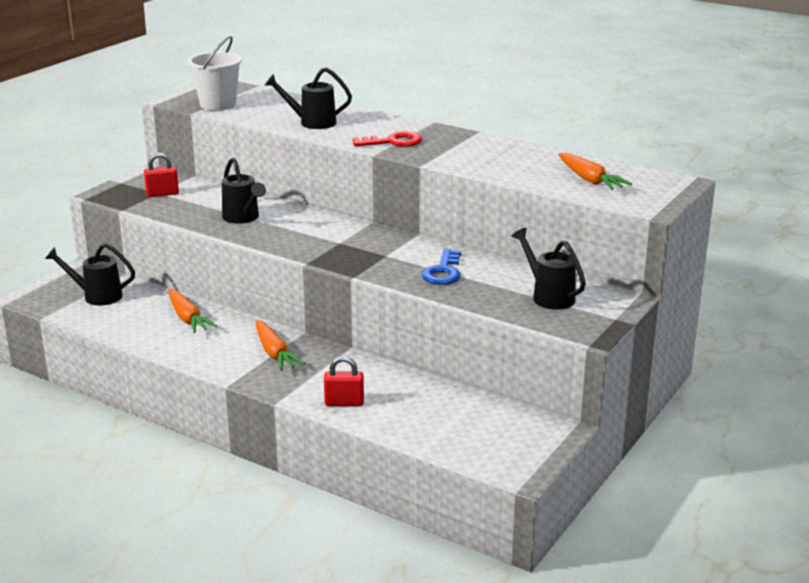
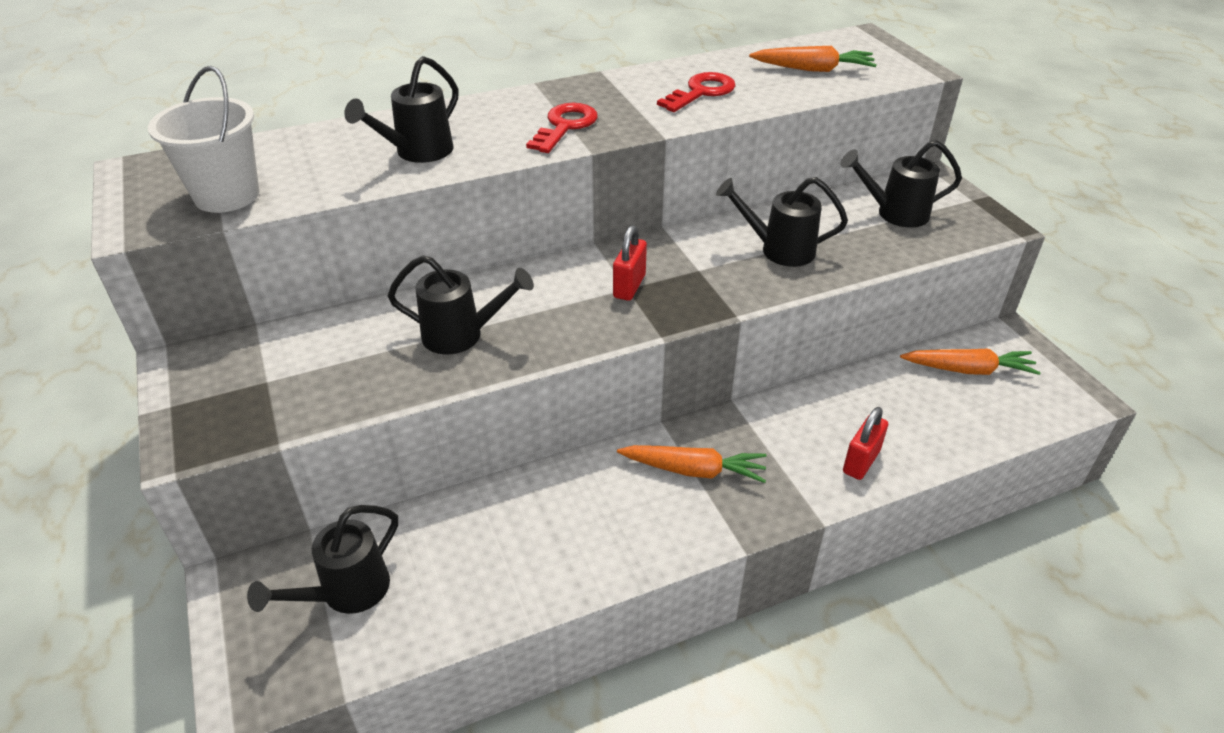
camera: 55 degrees left, 15 degrees up
red padlock [144,153,179,197] -> red padlock moved to [613,225,647,301]
orange carrot [169,289,217,333] -> orange carrot moved to [900,349,1041,375]
blue key [422,249,461,285] -> black watering can [716,177,848,267]
none -> red key [657,72,736,112]

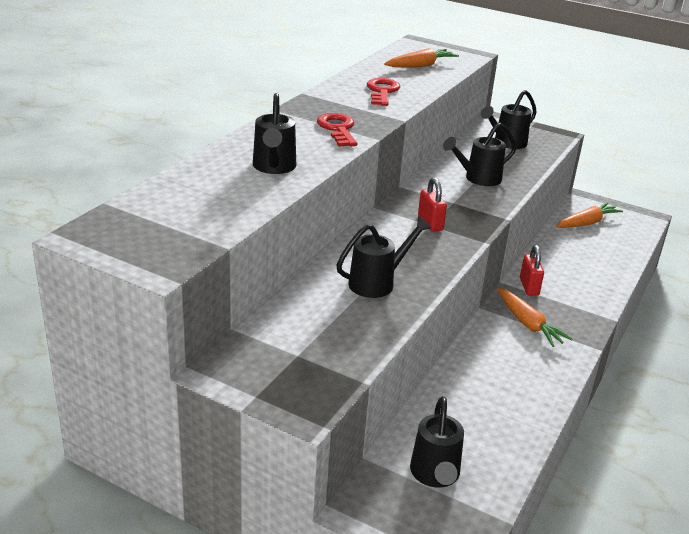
camera: 40 degrees left, 10 degrees down
white bucket [148,66,259,213] -> none
orange carrot [617,445,767,483] -> orange carrot turned 90 degrees clockwise [497,287,573,347]
red padlock [843,407,888,480] -> red padlock moved to [520,245,544,296]

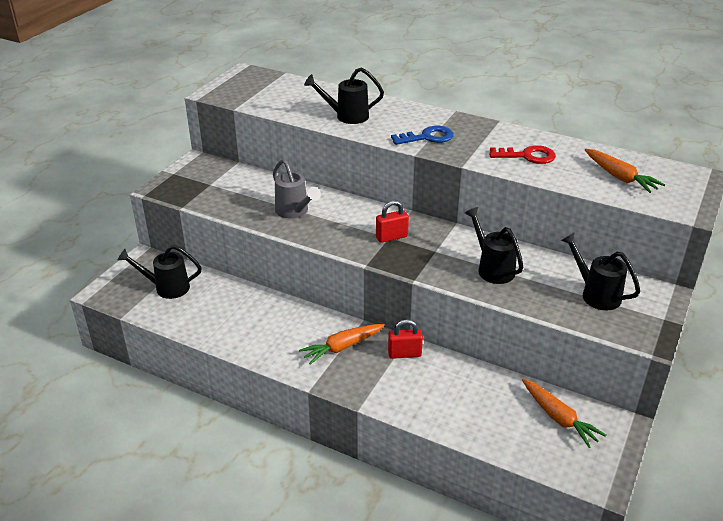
camera: 90 degrees right, 5 degrees up
red key [317,113,357,147] -> blue key [391,126,454,145]
black watering can [336,216,431,298] -> grey watering can [273,159,321,218]

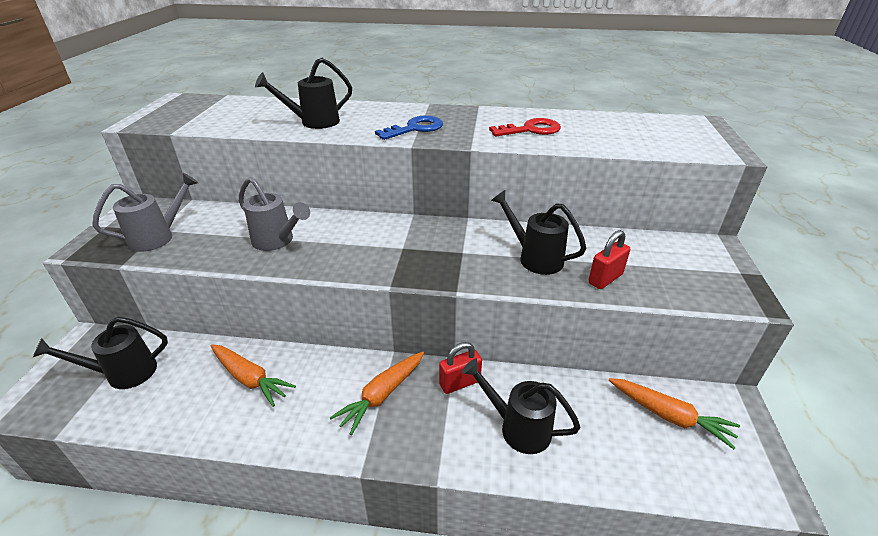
camera: 20 degrees left, 0 degrees up
red padlock [376,200,409,243] -> red padlock moved to [588,230,630,289]
black watering can [561,232,640,310] -> black watering can moved to [462,358,580,454]
orange carrot [585,149,665,193] -> orange carrot moved to [211,345,296,407]
none -> grey watering can [92,173,198,252]

